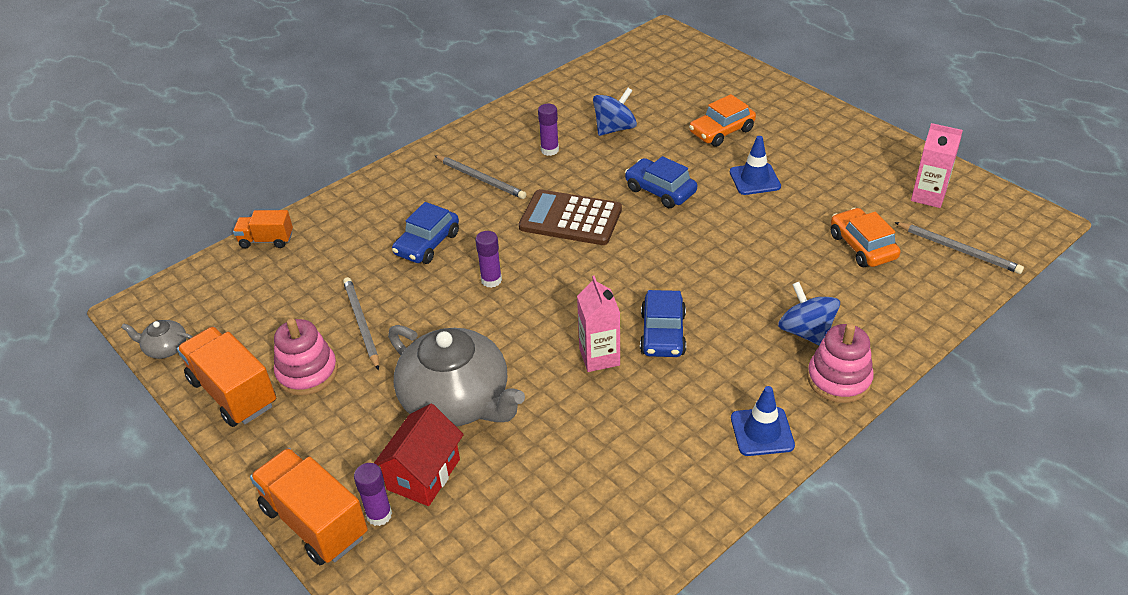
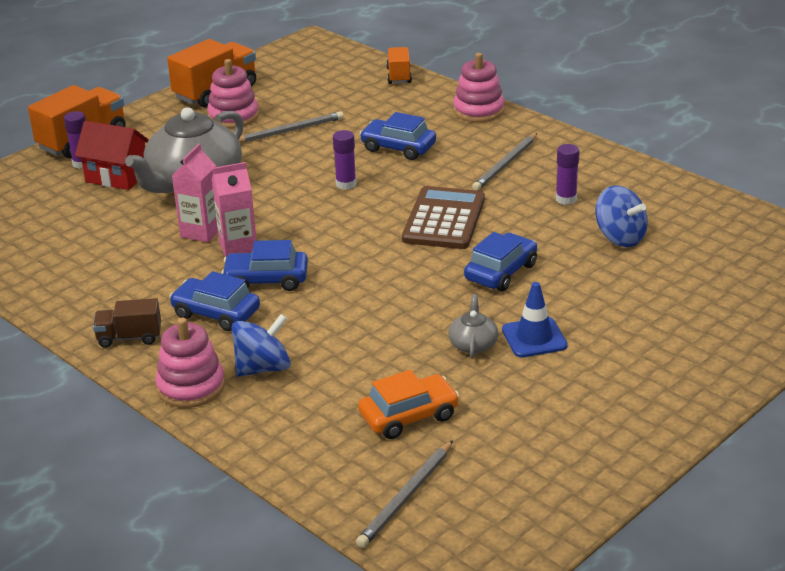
camera: 85 degrees right, 10 degrees down
grey teapot [121,320,193,359] -> grey teapot moved to [448,294,498,358]
orange car [689,94,756,147] -> none
blue traffic cone [731,386,795,456] -> brown truck [93,298,161,348]
pink carton [911,123,963,208] -> pink carton moved to [172,144,218,242]
none -> blue car [169,271,260,331]
none -> pink stacking toy [453,53,505,122]

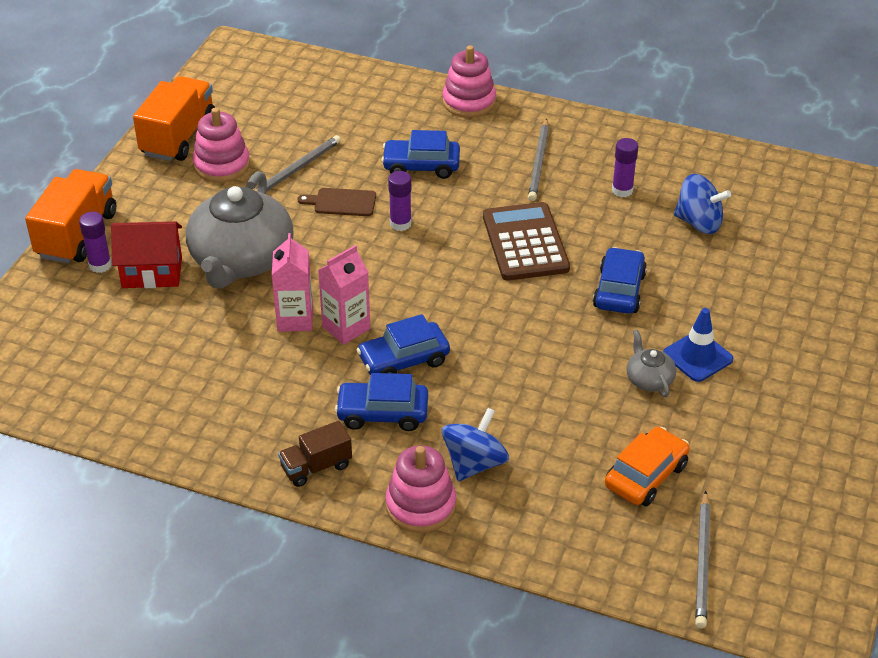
camera: 25 degrees left, 10 degrees up
orange truck [386,47,412,84] -> none
none -> brown cutting board [298,188,376,216]

